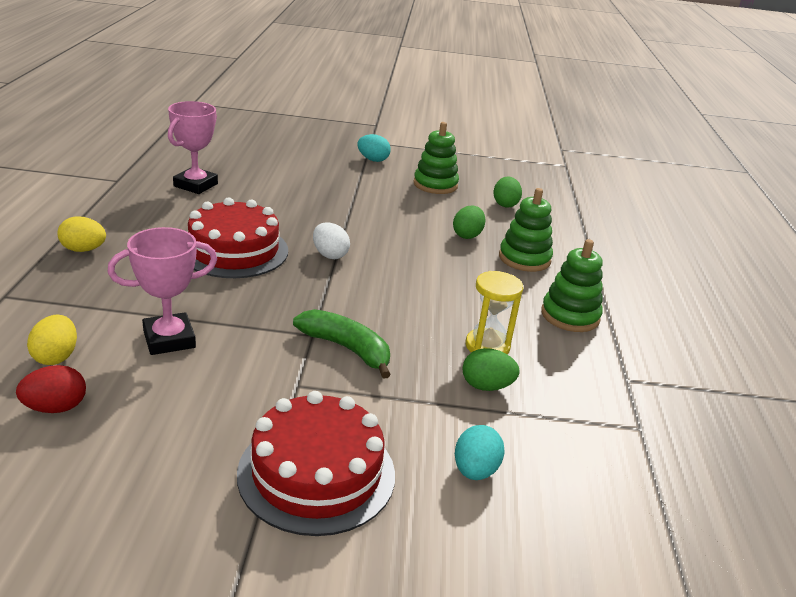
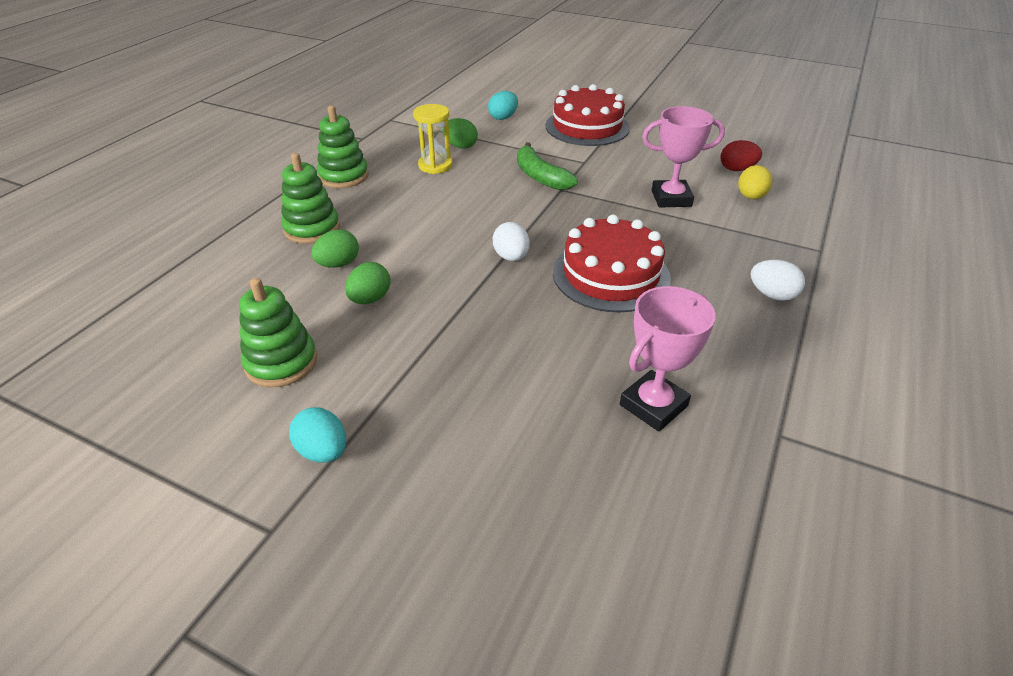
camera: 155 degrees left, 10 degrees up
yellow egg [58,217,106,252] -> white egg [751,260,805,301]
green egg [494,177,522,207] -> green egg moved to [345,262,391,304]

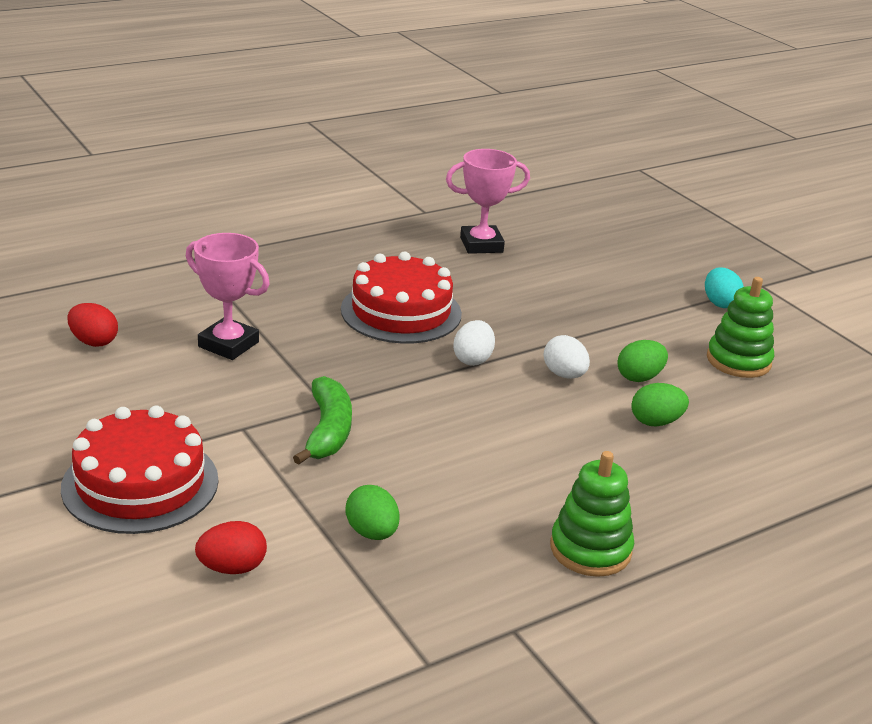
camera: 150 degrees left, 10 degrees down
green stacking toy [281,153,340,244] -> none
yellow hourglass [413,104,452,174] -> none
turquoise egg [488,91,518,120] -> red egg [195,521,267,574]
yellow egg [738,165,772,199] -> none
white egg [751,260,805,301] -> white egg moved to [544,335,590,379]

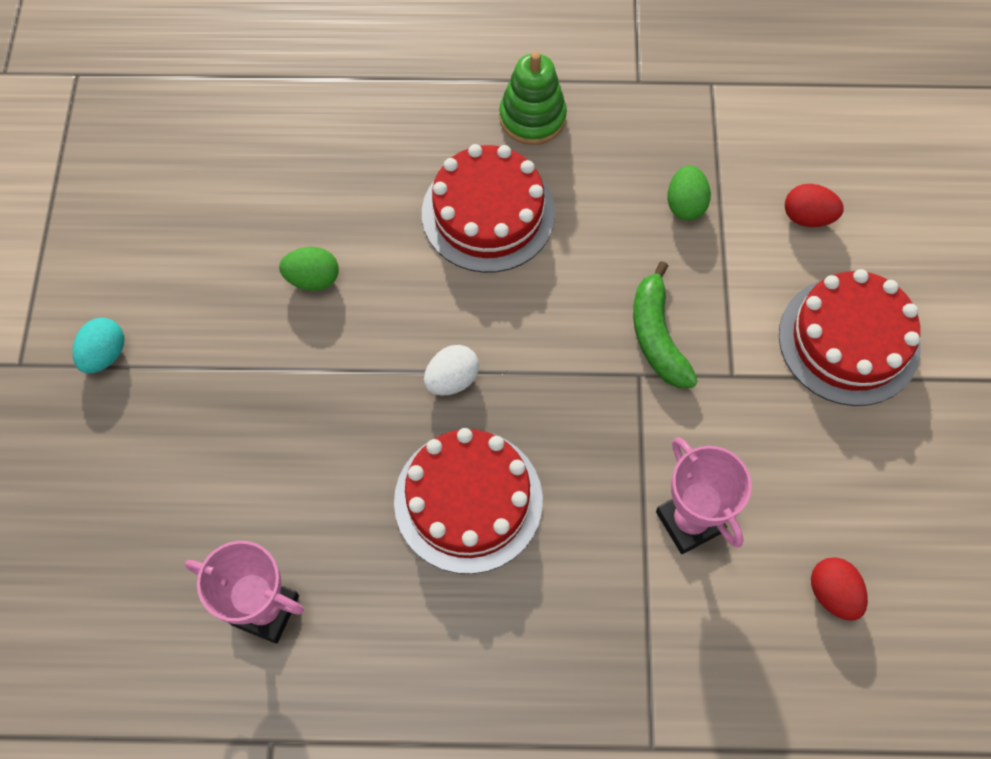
camera: 145 degrees left, 35 degrees up
green banana [293,376,352,465] -> green banana turned 45 degrees counterclockwise [633,261,698,388]
white egg [544,335,590,379] -> none
green egg [631,383,689,426] -> none
green stacking toy [707,277,774,378] -> none
none -> red cake [422,144,555,273]

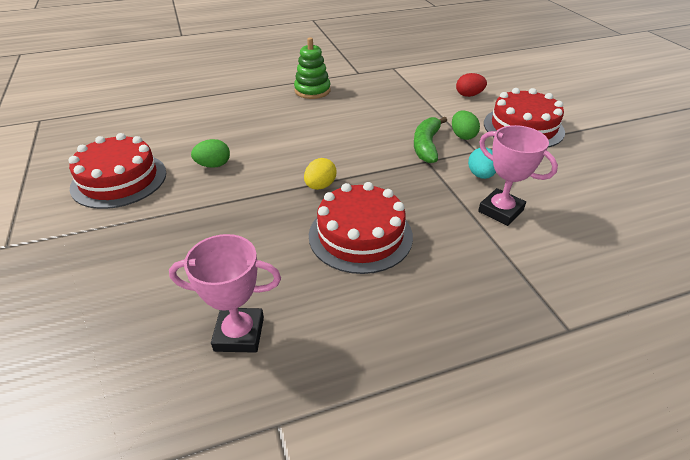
camera: 20 degrees left, 25 degrees down
turquoise egg [73,318,124,373] -> turquoise egg moved to [468,148,496,179]
red cake [422,144,555,273] -> red cake moved to [68,133,166,209]
white egg [424,345,479,396] -> yellow egg [304,158,337,190]
green banana [633,261,698,388] -> green banana turned 45 degrees clockwise [414,117,447,163]
green egg [667,165,711,220] -> green egg moved to [452,111,480,140]
red egg [811,557,868,620] -> none

